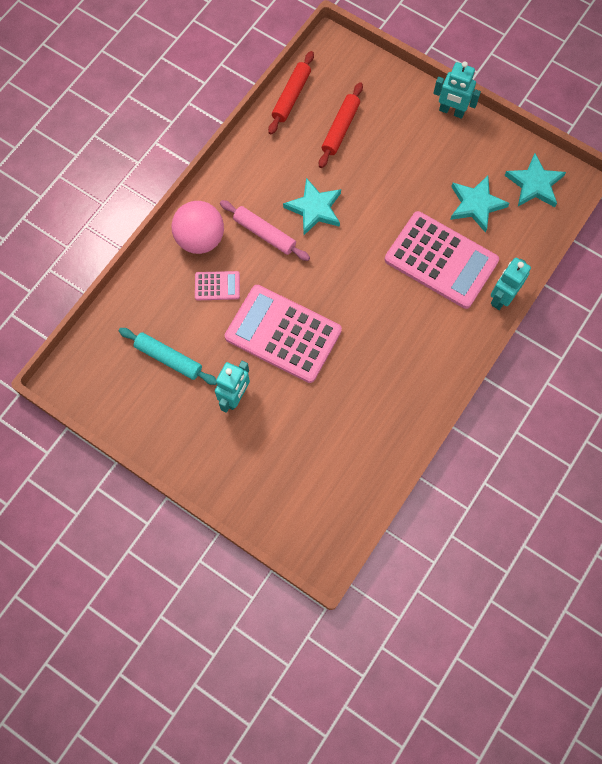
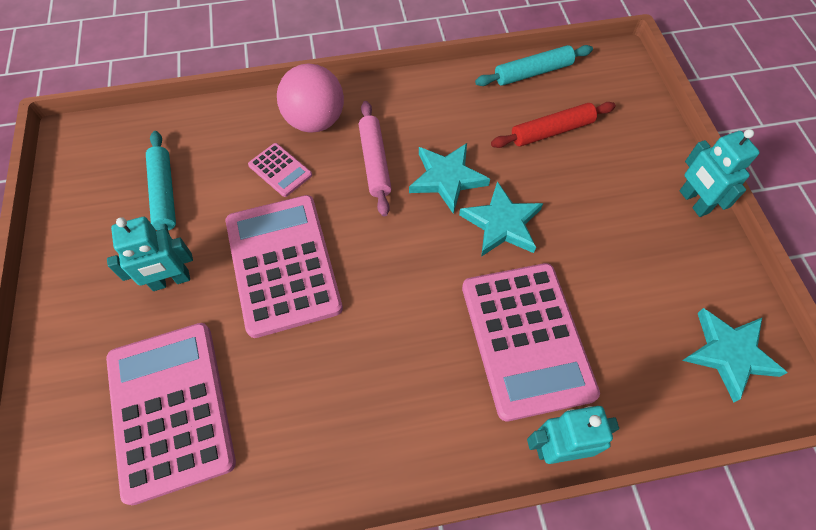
camera: 45 degrees right, 10 degrees down
red rolling pin [268,51,314,135] -> turquoise rolling pin [475,45,593,86]
turquoise star [450,176,510,233] -> turquoise star moved to [459,181,543,257]
none -> pink calculator [106,323,236,505]

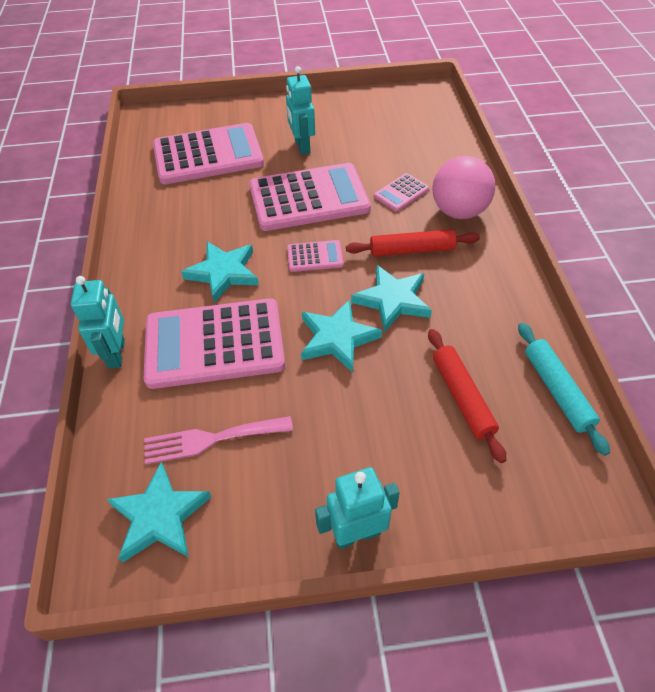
camera: 95 degrees right, 10 degrees down
turquoise rolling pin [146,131,176,234] -> none
pink rolling pin [359,101,392,217] -> red rolling pin [346,229,480,257]
none -> pink fork [144,416,293,464]
none -> turquoise star [181,242,259,303]
none -> pink calculator [287,240,344,272]

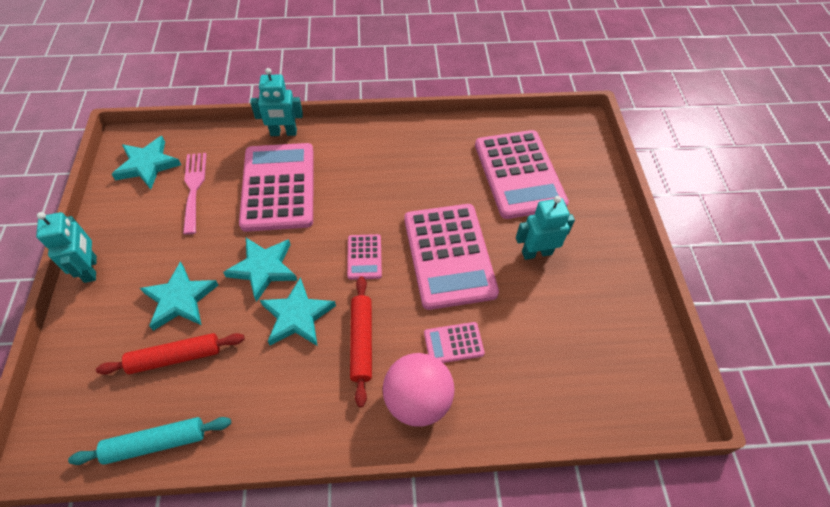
camera: 90 degrees right, 5 degrees up
turquoise star [181,242,259,303] -> turquoise star moved to [140,262,218,331]
pink calculator [374,173,429,212] -> pink calculator turned 60 degrees counterclockwise [424,322,485,363]

